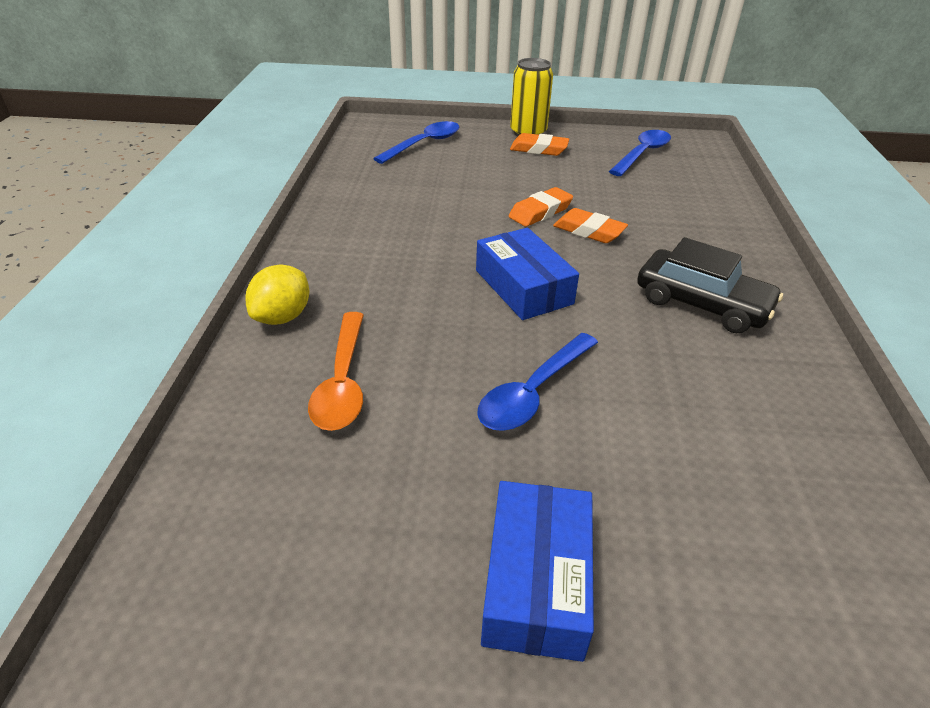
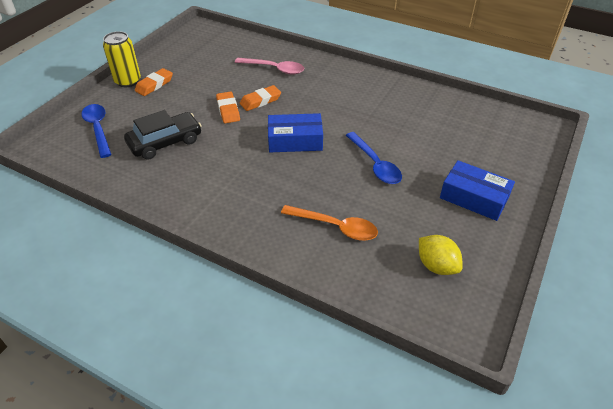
camera: 65 degrees left, 5 degrees up
yellow lemon [245,264,309,325] -> yellow lemon moved to [419,235,463,275]
blue spoon [609,130,671,176] -> none
black car [637,237,783,333] -> black car moved to [124,110,202,160]
none -> pink spoon [235,58,304,75]

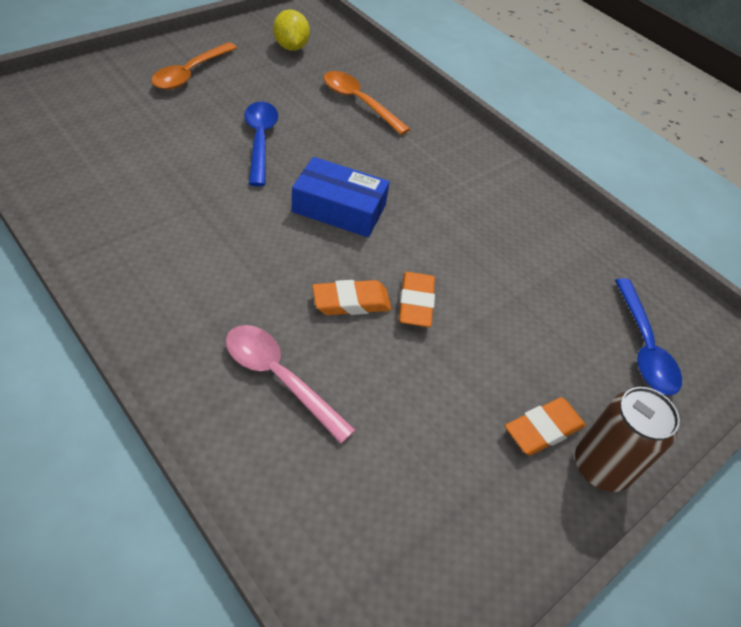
camera: 165 degrees left, 5 degrees up
yellow can [103,31,141,87] -> brown can [575,387,680,492]
black car [124,110,202,160] -> none
blue box [440,160,515,221] -> orange spoon [151,42,237,90]

